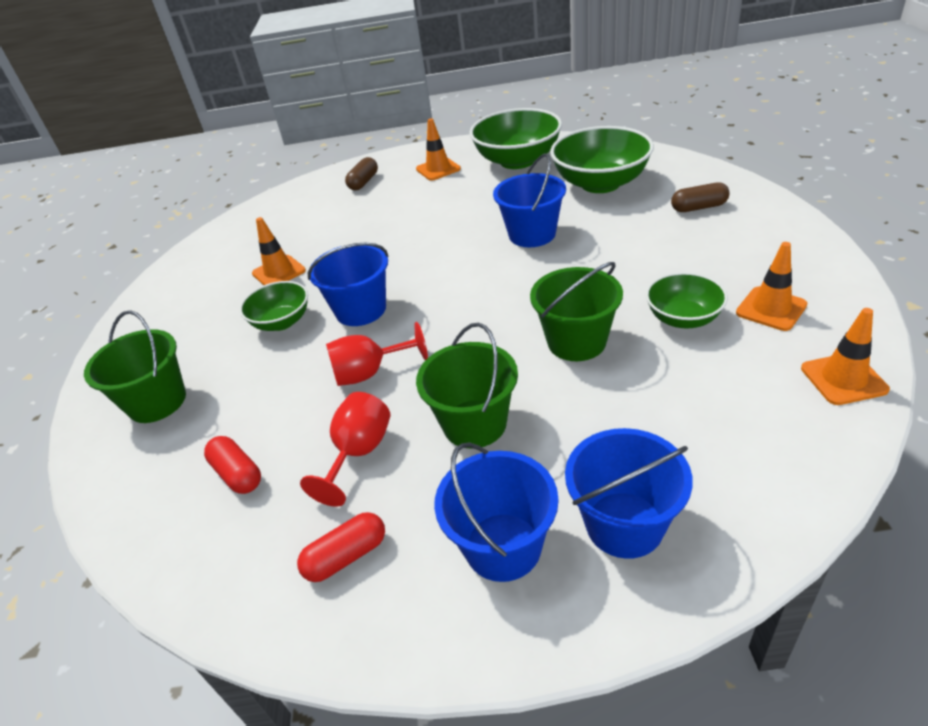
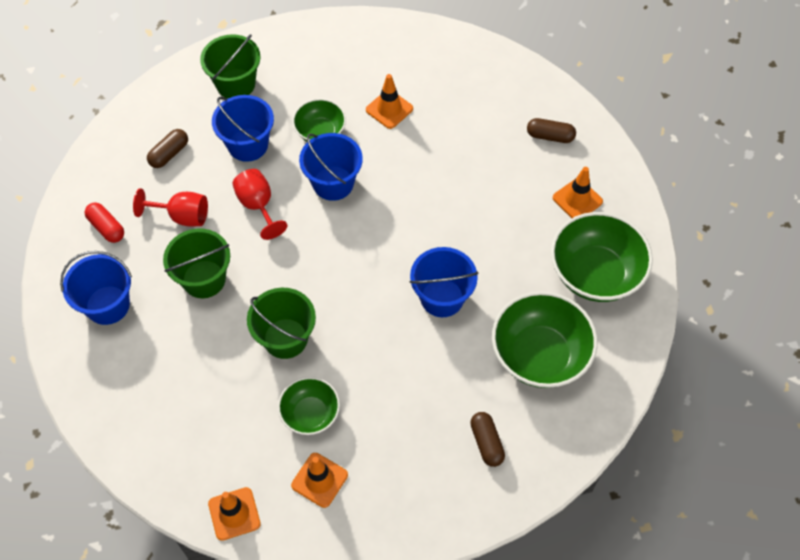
camera: 75 degrees right, 20 degrees up
red capsule [204,436,261,494] -> brown capsule [147,129,188,168]
blue bucket [565,428,693,559] -> blue bucket moved to [212,95,274,162]

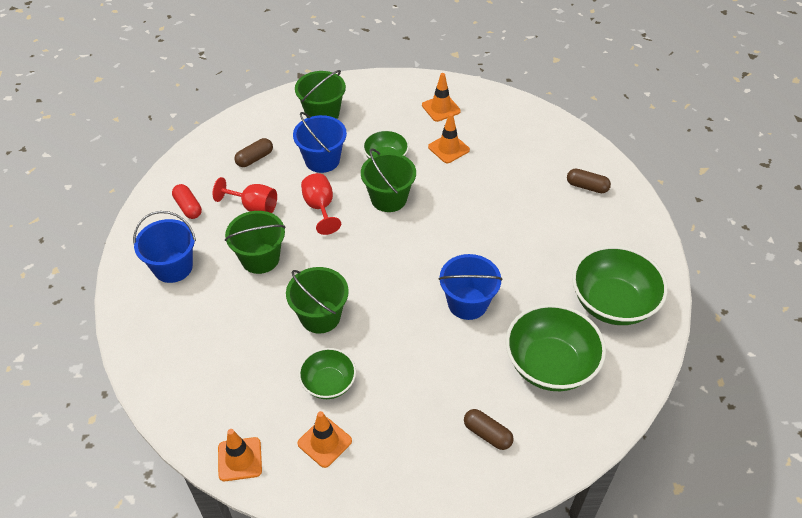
camera: 10 degrees right, 10 degrees down
blue bucket [299,133,363,201] -> green bucket [361,149,416,212]
brown capsule [470,412,505,467] -> brown capsule turned 45 degrees counterclockwise [464,409,514,450]
orange traffic cone [553,167,603,218] -> orange traffic cone moved to [422,73,461,122]

